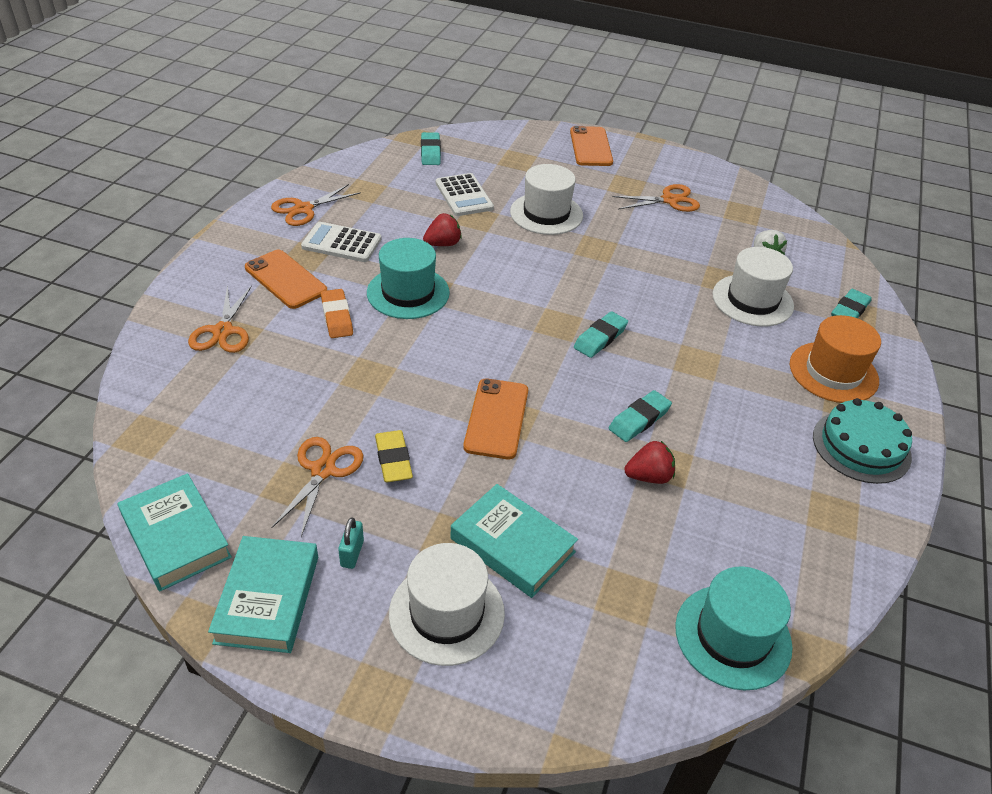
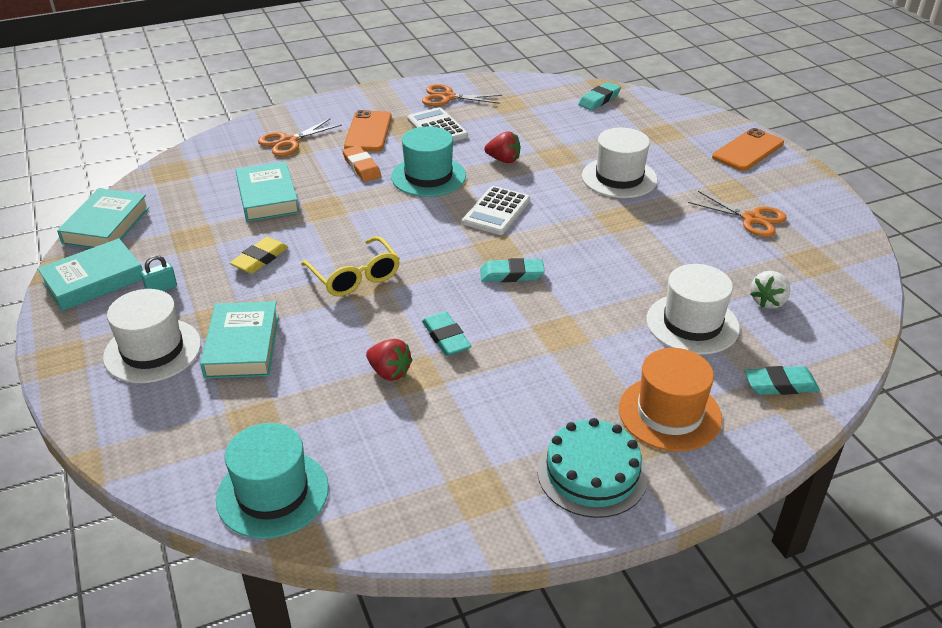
camera: 50 degrees right, 5 degrees down
orange scissors [272,437,364,537] -> none
orange eraser [321,289,353,338] -> orange eraser turned 60 degrees counterclockwise [342,146,381,182]
white calculator [436,173,494,216] -> white calculator moved to [462,186,530,235]
orange phone [463,378,528,459] -> yellow glasses [301,236,400,296]
turquoise eraser [609,390,672,442] -> turquoise eraser turned 60 degrees clockwise [422,312,471,356]
none -> turquoise book [236,161,299,222]

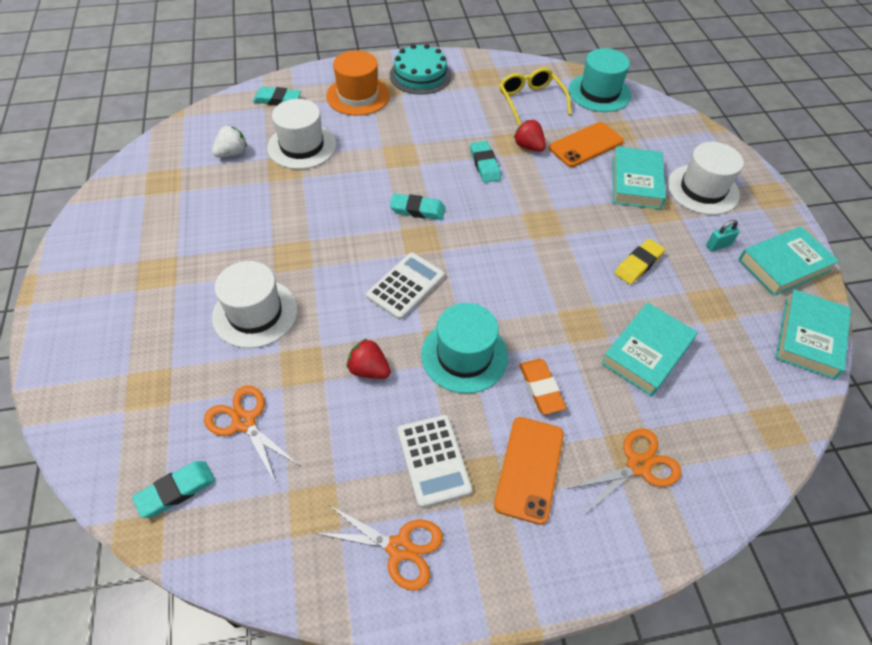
camera: 170 degrees left, 15 degrees up
turquoise book [236,161,299,222] -> turquoise book turned 45 degrees clockwise [601,302,698,397]
yellow glasses [301,236,400,296] -> yellow glasses moved to [499,68,571,126]
orange scissors [688,191,787,237] -> orange scissors moved to [204,385,301,483]
orange phone [712,128,784,171] -> orange phone moved to [549,122,624,167]

